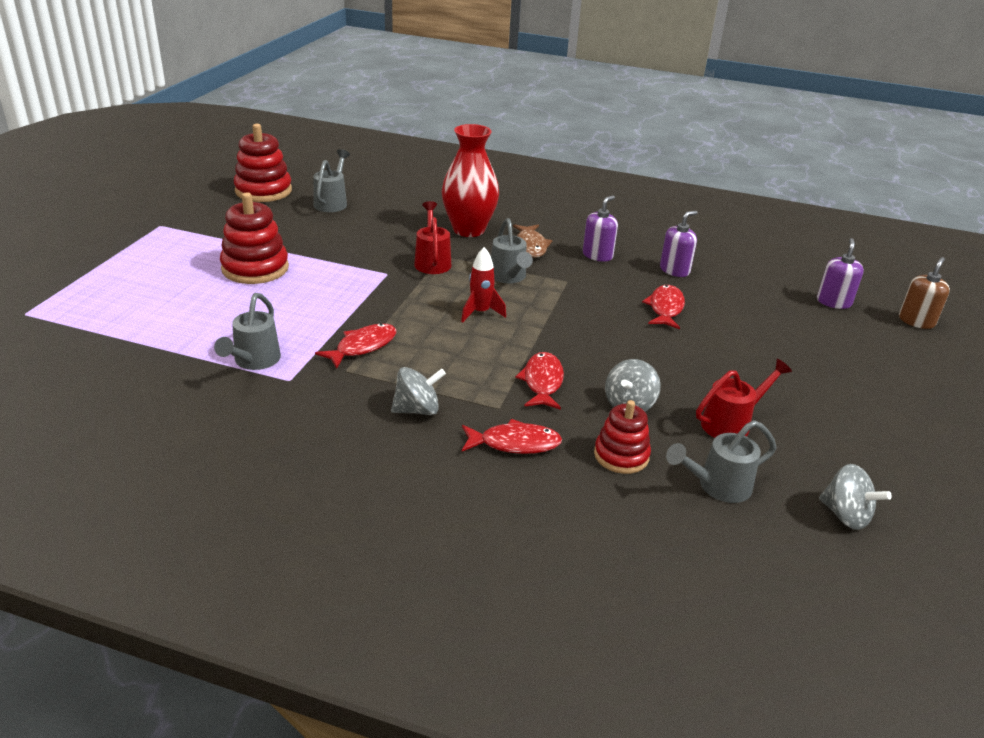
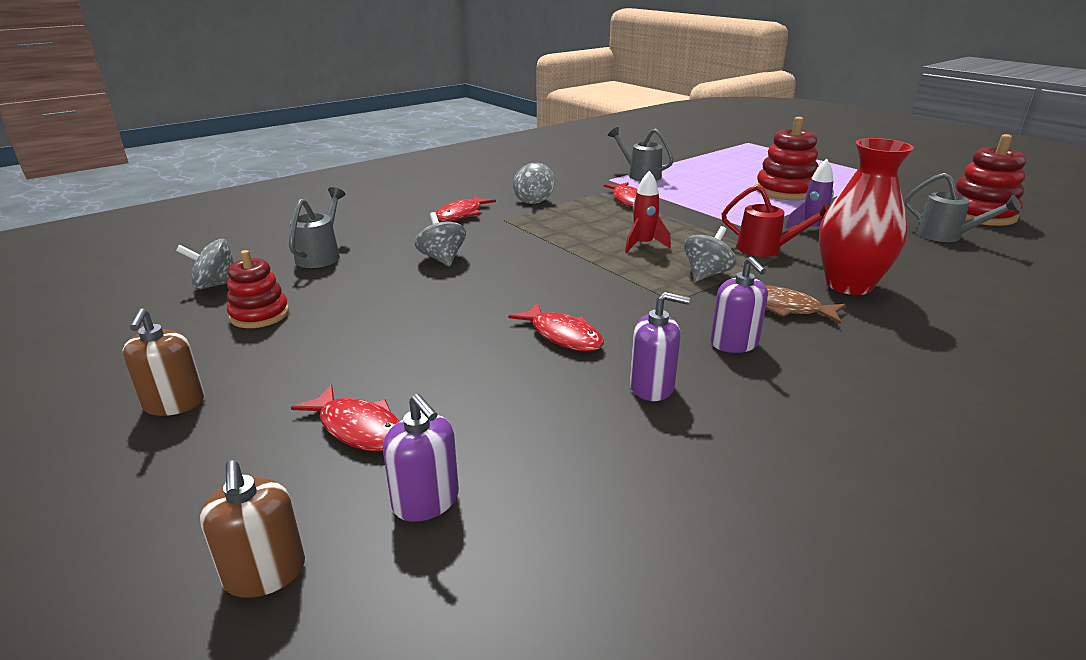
camera: 125 degrees right, 5 degrees down
grey watering can [491,218,533,283] -> grey spinning top [684,226,736,281]
red fish [515,352,564,410] -> red fish moved to [291,384,400,452]
red stacking toy [594,400,651,474] -> red stacking toy moved to [227,250,289,328]
purple soap dispenser [660,211,698,277] -> purple soap dispenser turned 75 degrees counterclockwise [630,292,690,401]
red watering can [696,359,792,438] -> none
none -> brown soap dispenser [122,308,205,416]
none -> purple rocket [785,159,834,228]

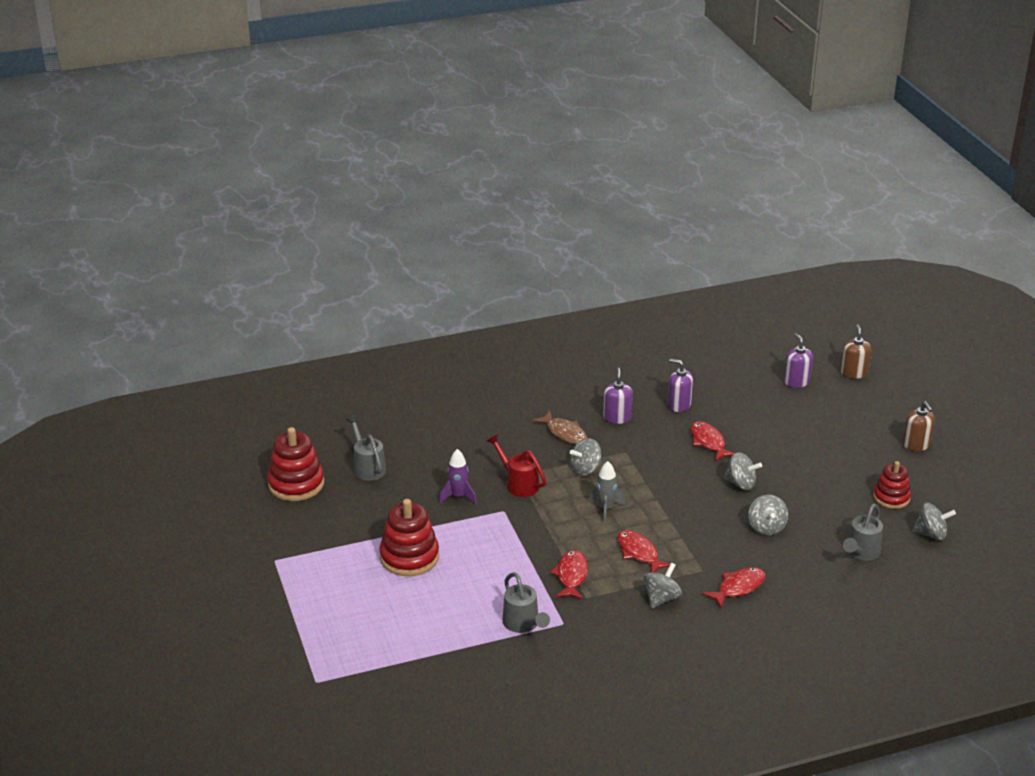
camera: 160 degrees left, 5 degrees up
brown soap dispenser [122,308,205,416] -> brown soap dispenser turned 150 degrees clockwise [903,401,935,451]
red fish [291,384,400,452] -> red fish moved to [617,530,670,573]
red rocket [625,170,671,253] -> grey rocket [588,461,626,523]
red vase [819,138,914,295] -> none
none -> grey spinning top [724,452,762,490]

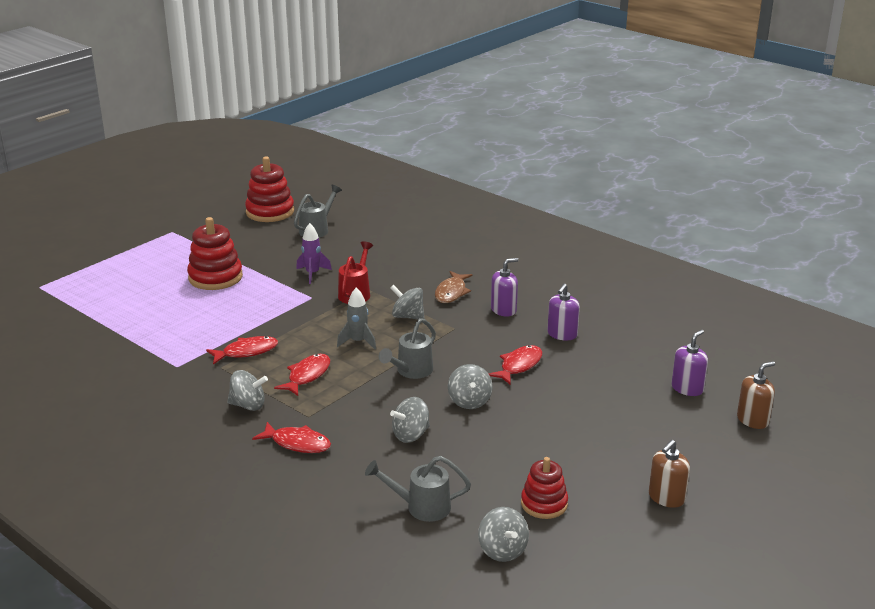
camera: 60 degrees right, 5 degrees down
grey watering can [502,572,550,633] -> grey watering can moved to [379,318,436,379]
purple soap dispenser [668,359,693,412] -> purple soap dispenser turned 150 degrees counterclockwise [547,284,580,340]

